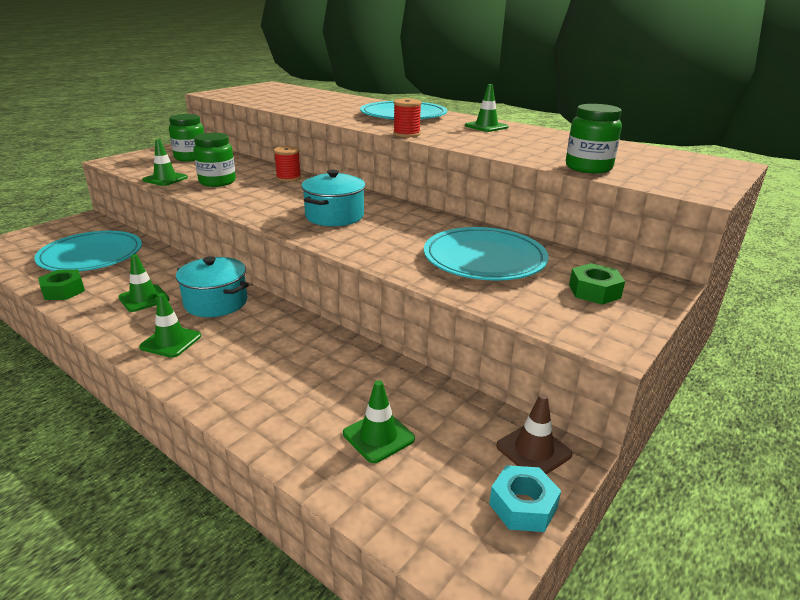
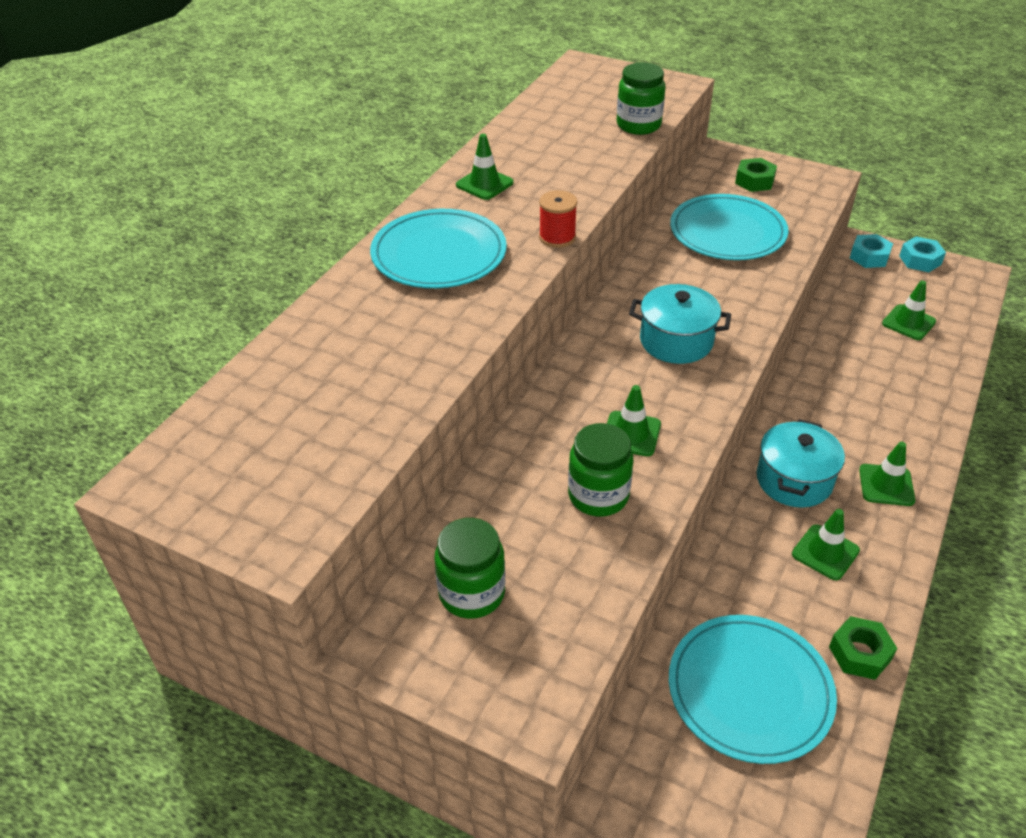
camera: 100 degrees left, 15 degrees up
green traffic cone [142,139,188,186] -> green traffic cone moved to [607,385,661,456]
red spool [274,146,301,182] -> none
brown traffic cone [496,394,572,475] -> turquoise nut [850,234,893,268]

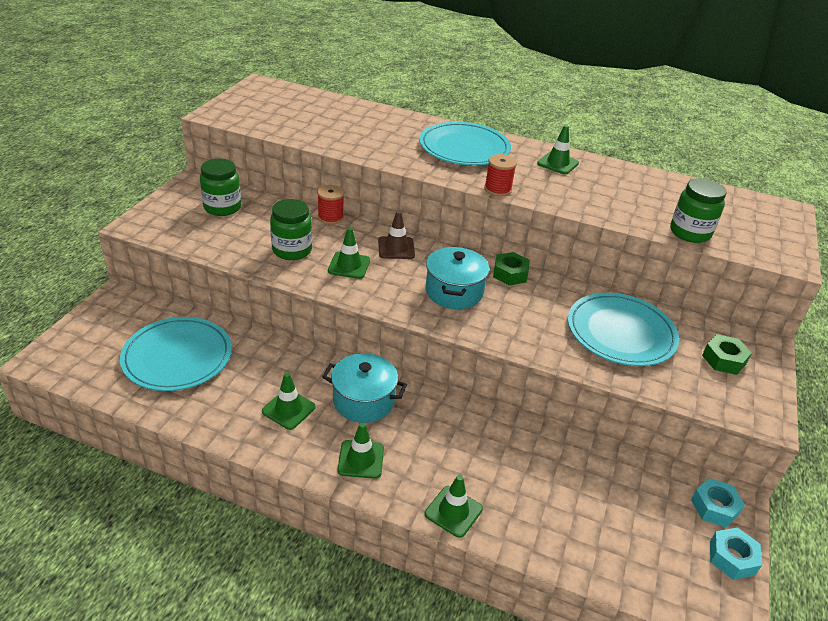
camera: 80 degrees right, 5 degrees down
green nut [829,616,897,680] -> green nut moved to [493,252,530,285]
green traffic cone [882,281,936,340] -> green traffic cone moved to [425,475,483,538]
none -> red spool [317,185,344,225]
none -> brown traffic cone [378,211,415,259]

